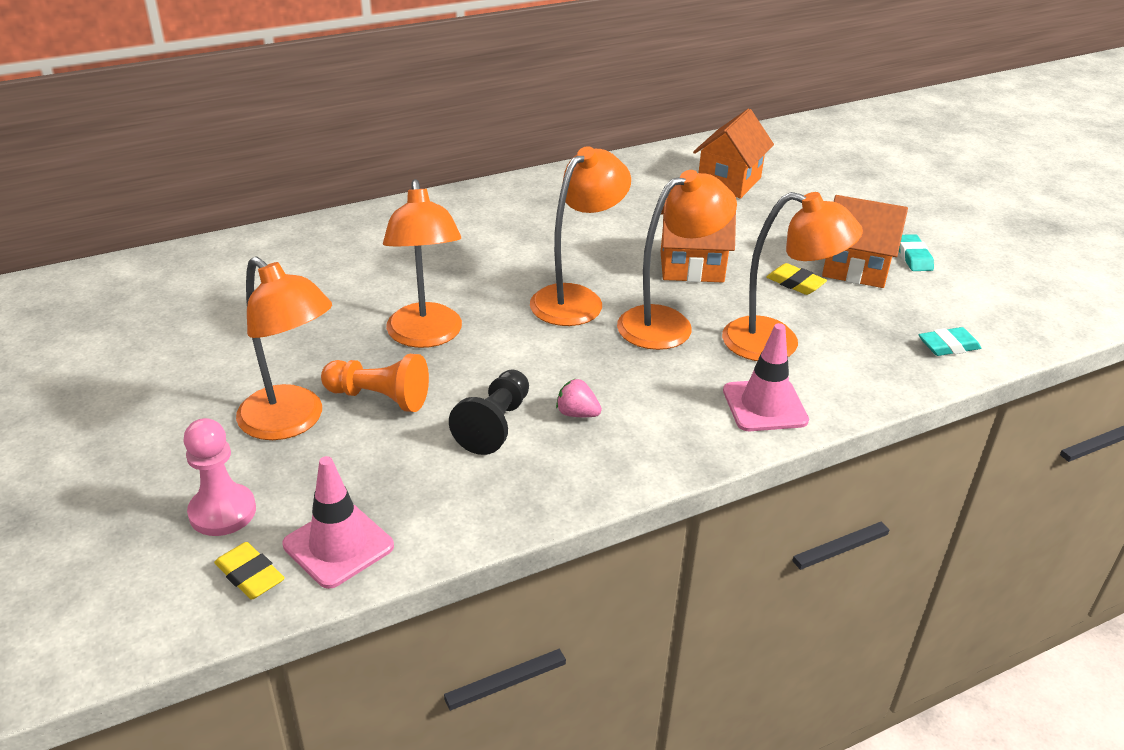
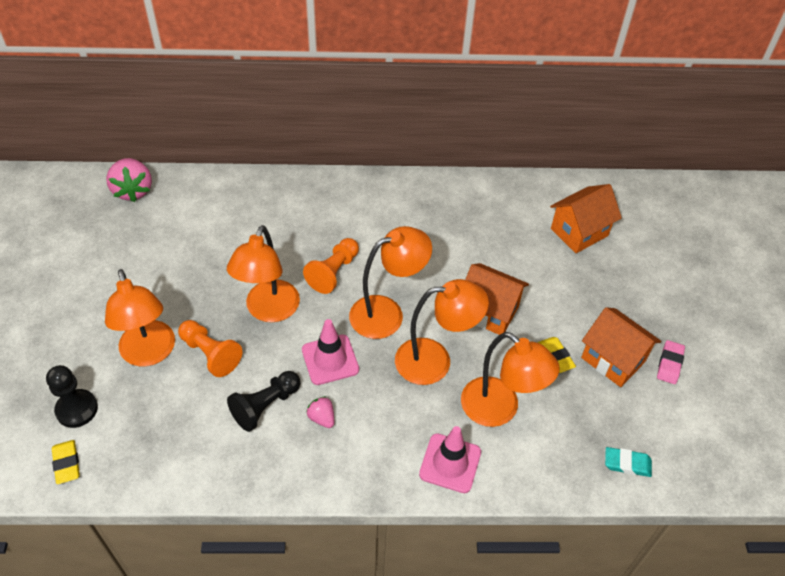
camera: 25 degrees right, 15 degrees up
pink pawn [184,418,256,536] -> black pawn [46,365,98,428]
pink traffic cone [283,456,394,589] -> pink traffic cone moved to [302,319,359,385]
turquoise eraser [899,234,934,271] -> pink eraser [657,340,685,384]
none -> pink strawberry [106,158,152,202]
none -> orange pawn [303,238,359,294]

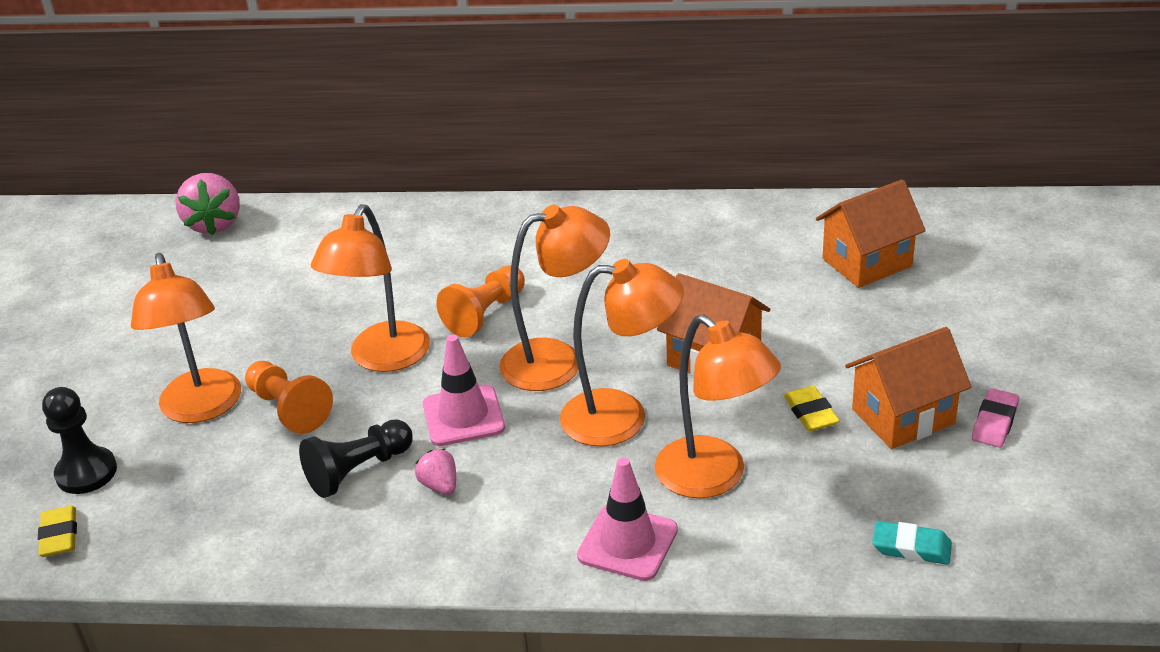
camera: 10 degrees right, 15 degrees down
orange house [581,307,661,387] -> orange house turned 75 degrees counterclockwise [845,327,971,449]

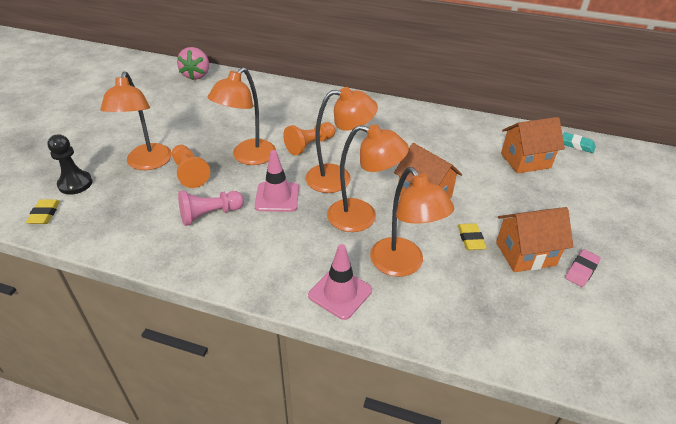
camera: 10 degrees right, 5 degrees up
black pawn [299,419,413,498] -> pink pawn [178,191,244,226]
pink strawberry [415,449,456,495] -> none
turquoise eraser [873,521,952,565] -> turquoise eraser moved to [563,132,596,153]

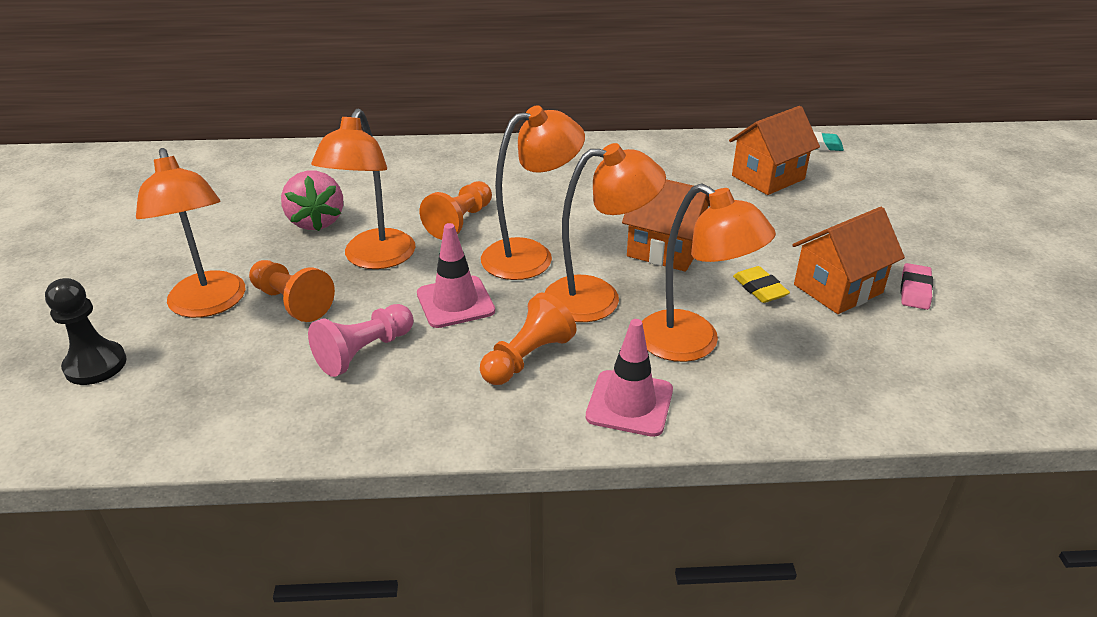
camera: 20 degrees left, 5 degrees down
yellow eraser [26,199,60,224] -> none
pink strawberry [177,47,209,80] -> pink strawberry moved to [281,171,343,231]
none -> orange pawn [480,293,577,385]

